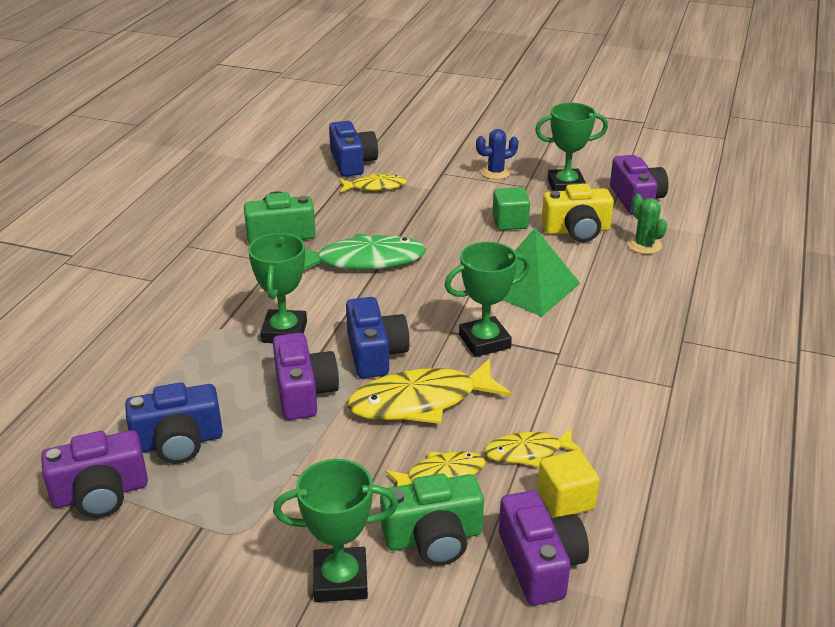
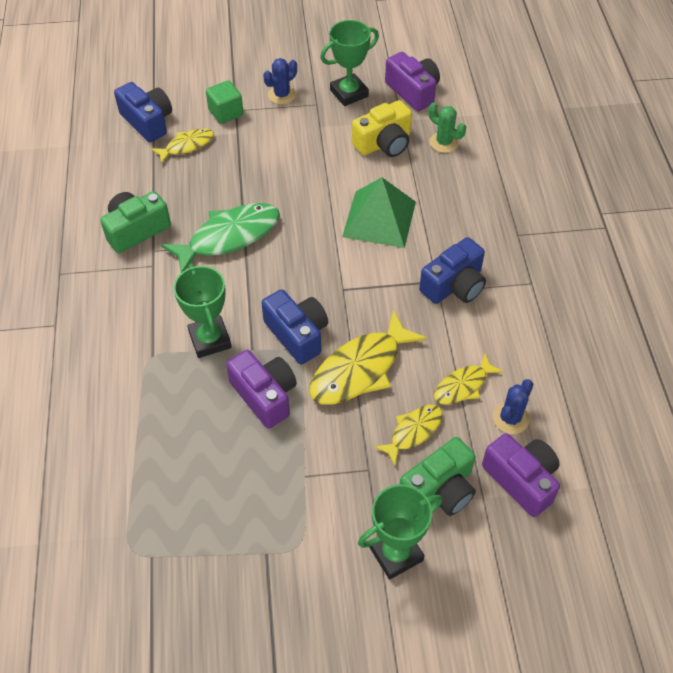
camera: 25 degrees left, 20 degrees up
purple camera [41,430,148,518] -> none
blue camera [125,382,223,464] -> blue camera moved to [419,237,486,304]
green trophy [444,242,530,357] -> none
green cube [492,187,530,230] -> green cube moved to [206,80,244,124]
yellow cube [537,450,599,517] -> blue cactus [493,379,533,434]

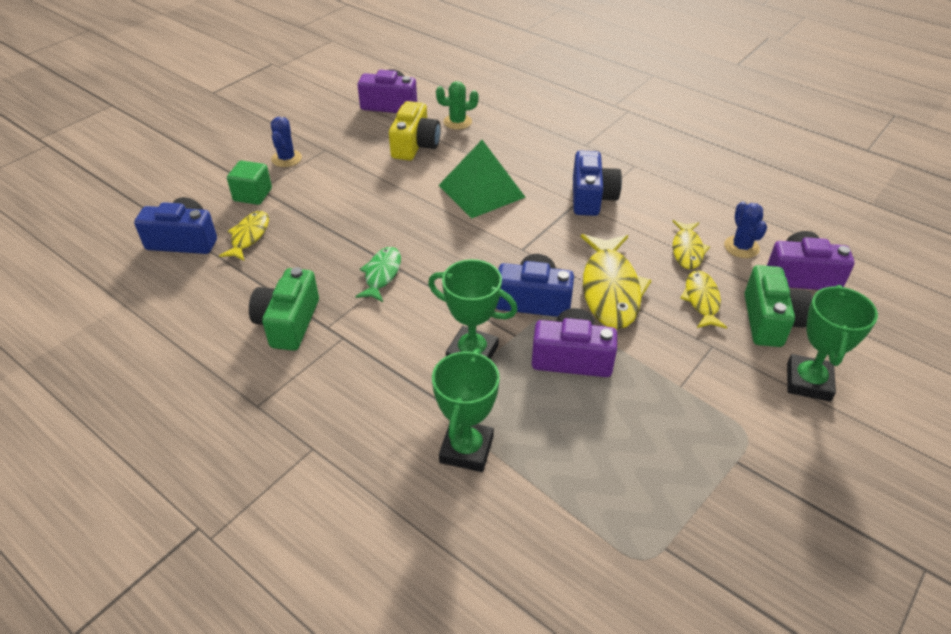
camera: 45 degrees left, 10 degrees down
green fish [161,203,280,273] -> green fish [355,247,401,302], size x0.57
green trophy [320,20,379,106] -> green trophy moved to [432,348,500,472]

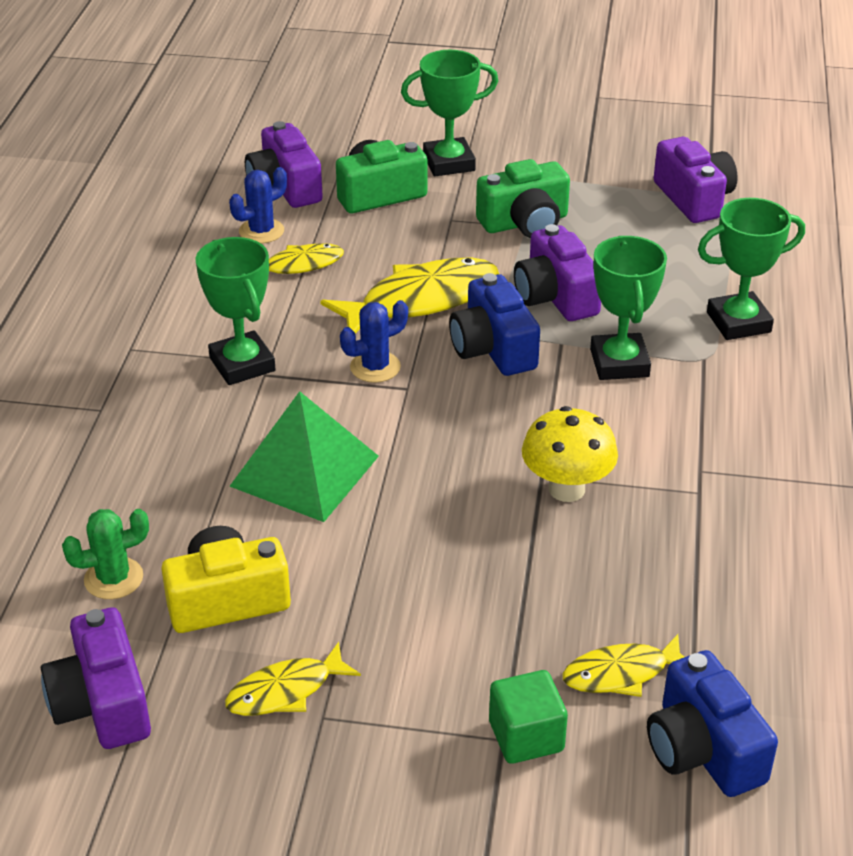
camera: 120 degrees left, 5 degrees down
green camera [249,267,319,351] -> green camera moved to [476,159,570,238]
blue cactus [271,117,302,167] -> blue cactus moved to [340,300,408,383]
green fish [355,247,401,302] -> yellow mushroom [522,406,618,502]
green cactus [436,81,479,130] -> green cactus turned 75 degrees counterclockwise [62,509,149,599]
blue camera [573,150,622,216] -> green trophy [196,237,276,385]
yellow fish [680,270,727,329] -> yellow fish moved to [225,642,361,716]
none -> purple camera [654,137,738,223]

